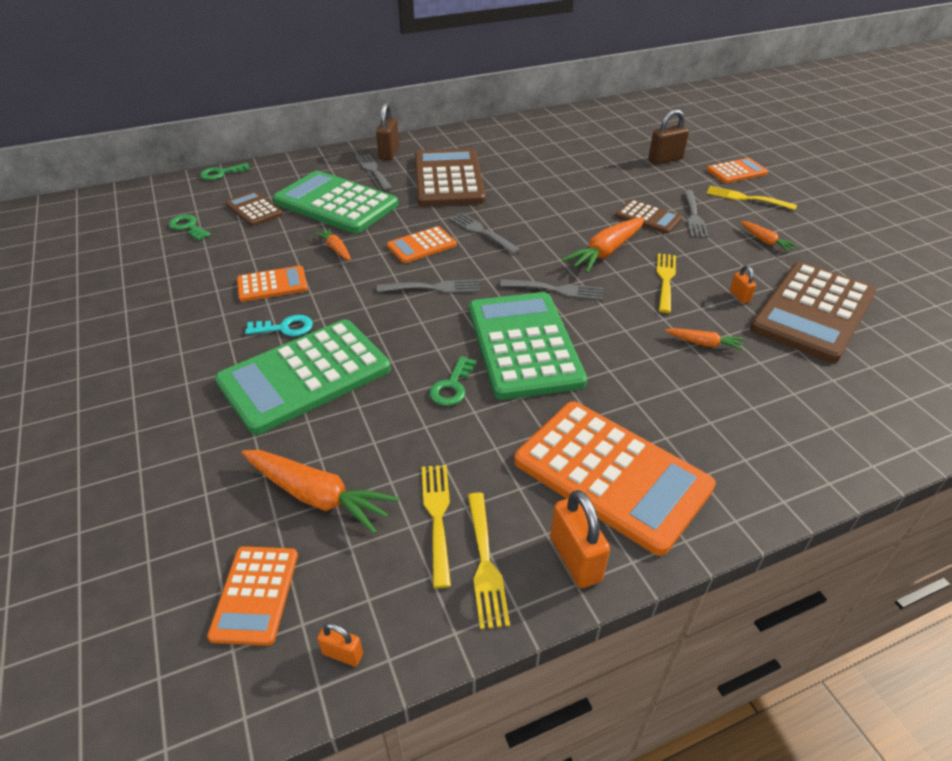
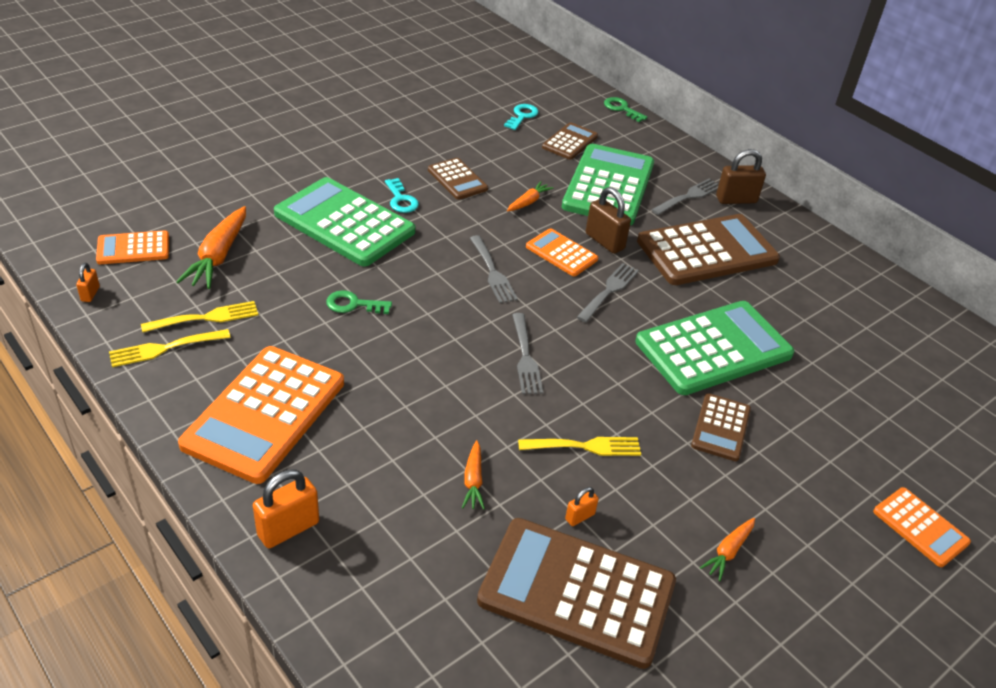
camera: 70 degrees right, 0 degrees up
green key [169,215,211,240] -> turquoise key [504,104,538,130]
orange calculator [237,266,308,302] -> brown calculator [428,158,488,200]
green calculator [469,292,587,400] -> green calculator moved to [635,301,794,395]
orange padlock [550,490,610,588] -> orange padlock moved to [253,470,319,548]
orange carrot [562,217,645,273] -> none
brown padlock [648,109,689,164] -> brown padlock moved to [586,187,631,254]
grey fork [683,190,709,238] -> none
yellow fork [706,186,797,210] -> none

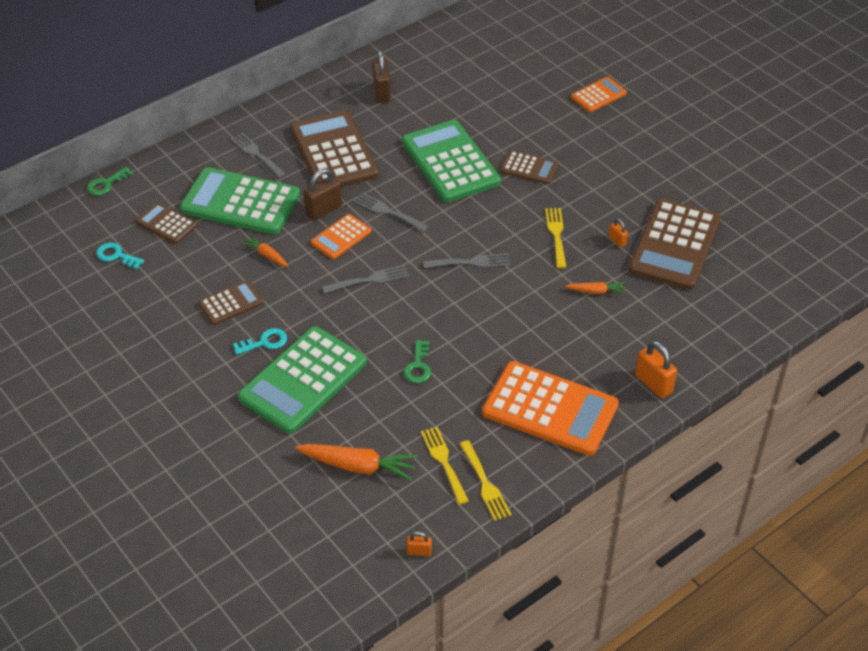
camera: 85 degrees left, 5 degrees up
orange calculator [96,230,169,264] -> none
orange carrot [700,518,755,581] -> none
brown padlock [716,149,766,204] -> brown padlock moved to [373,50,391,103]

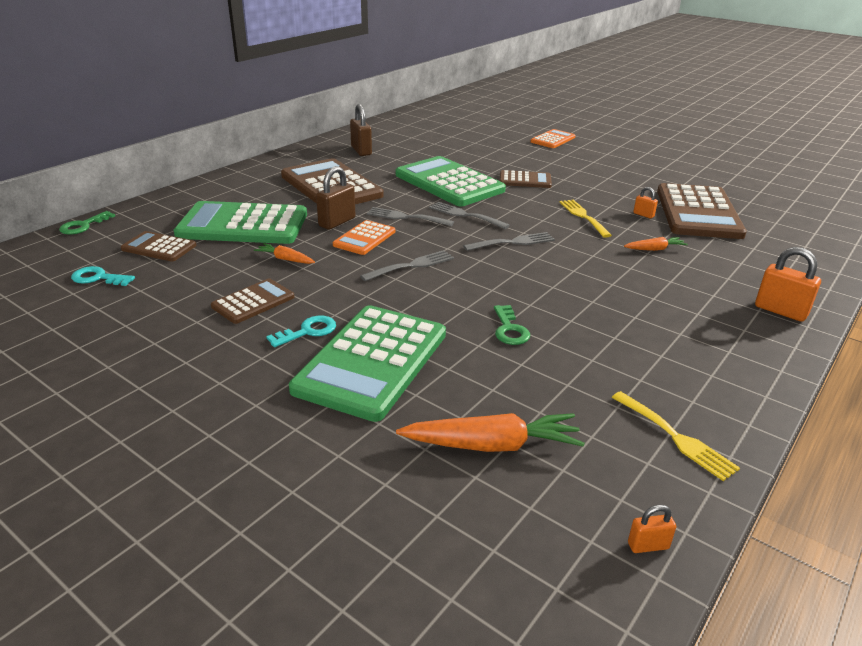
camera: 15 degrees left, 15 degrees down
grey fork [231,133,286,179] -> grey fork moved to [429,202,510,229]
yellow fork [421,427,469,505] -> none
orange calculator [482,361,619,456] -> none

